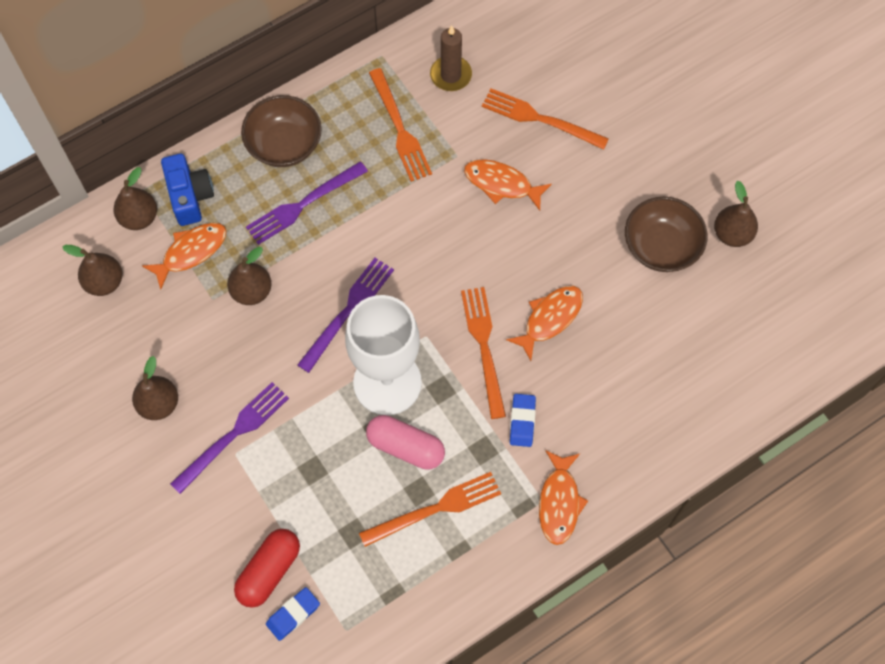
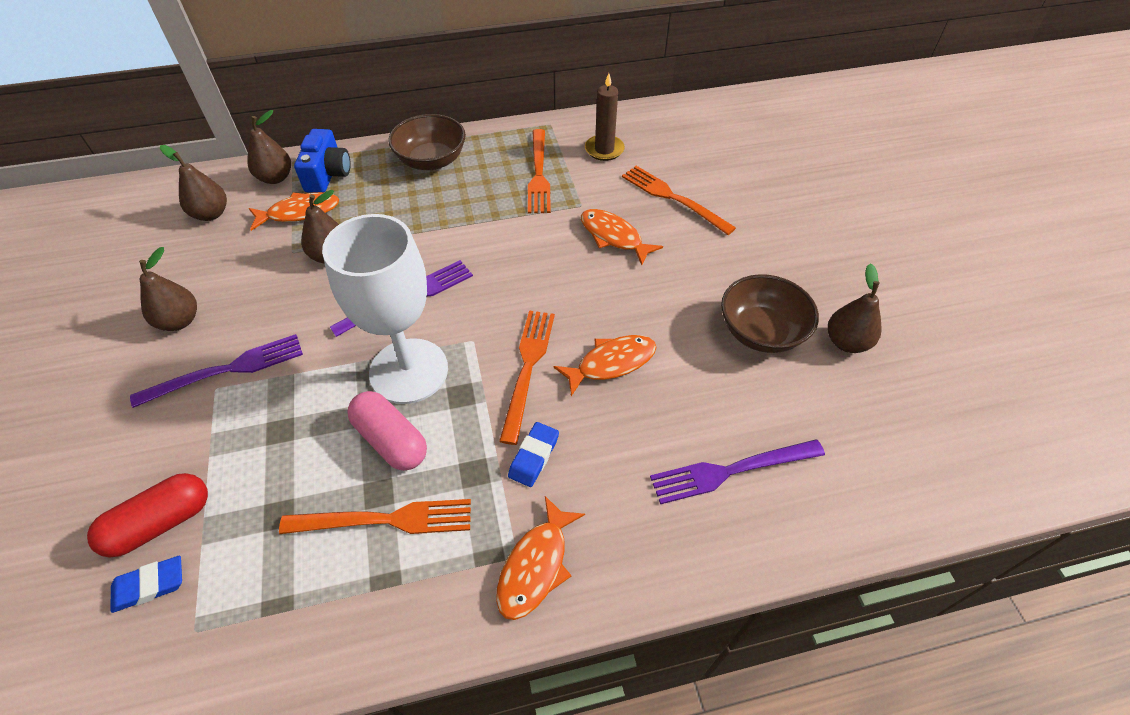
camera: 20 degrees right, 15 degrees down
purple fork [246,161,368,245] -> purple fork moved to [650,439,825,504]

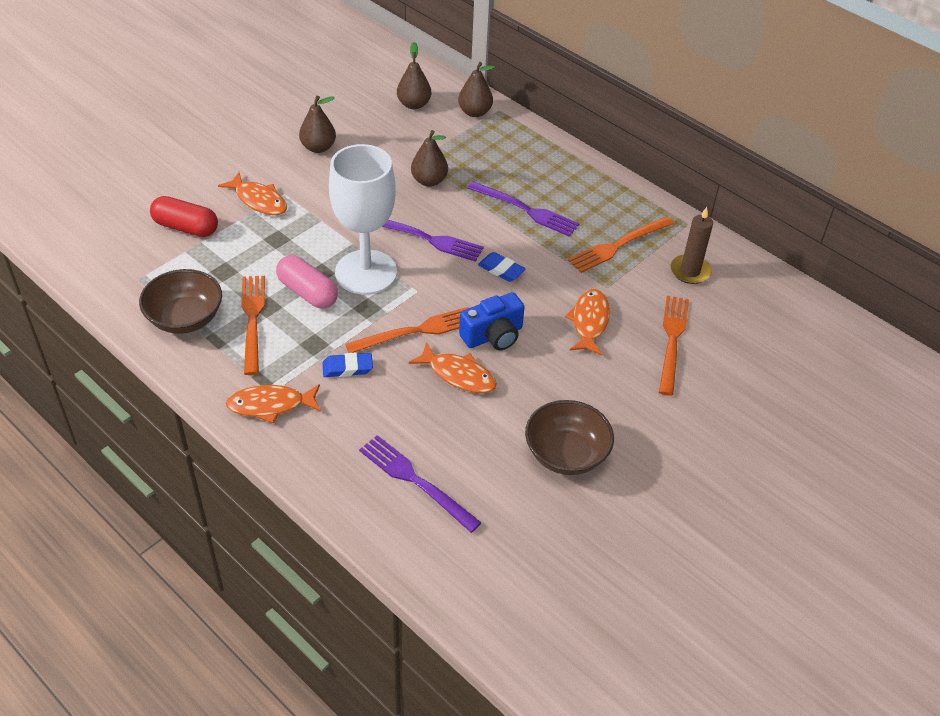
camera: 55 degrees right, 5 degrees down
blue eraser [111,556,182,613] -> blue eraser moved to [478,252,525,282]
purple fork [130,334,303,408] -> purple fork moved to [467,181,579,237]
orange fish [249,192,339,231] -> orange fish moved to [218,172,287,215]
orange fork [279,499,471,534] -> orange fork turned 150 degrees counterclockwise [241,276,265,375]
blue camera [294,129,351,193] -> blue camera moved to [459,292,525,350]
pink capsule [347,391,427,471] -> pink capsule turned 60 degrees counterclockwise [276,255,338,309]
brown bowl [388,114,466,170] -> brown bowl moved to [139,269,222,334]
brown pear [828,263,882,353] -> none

